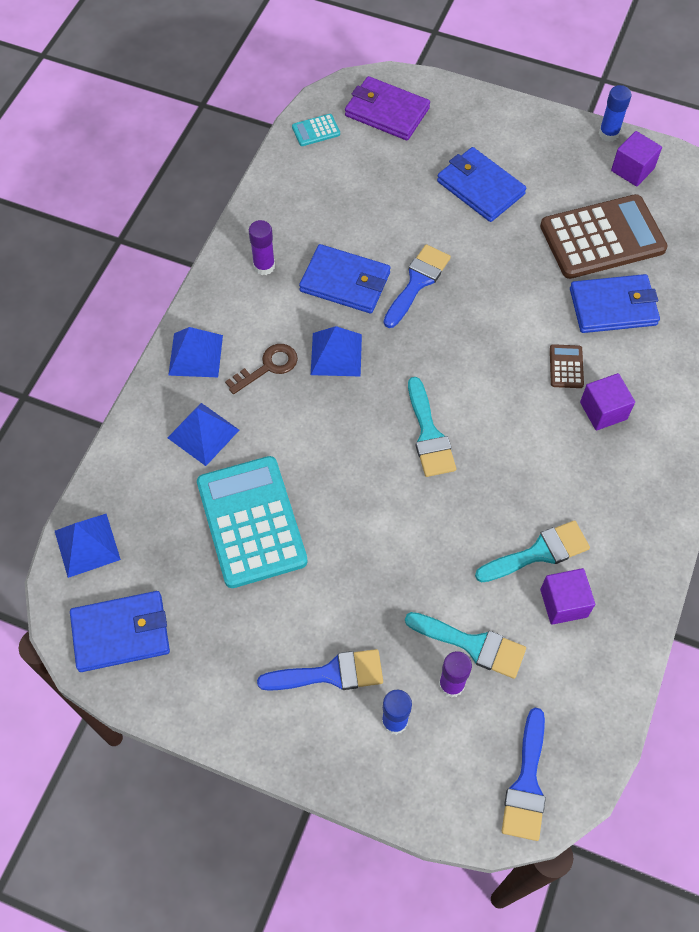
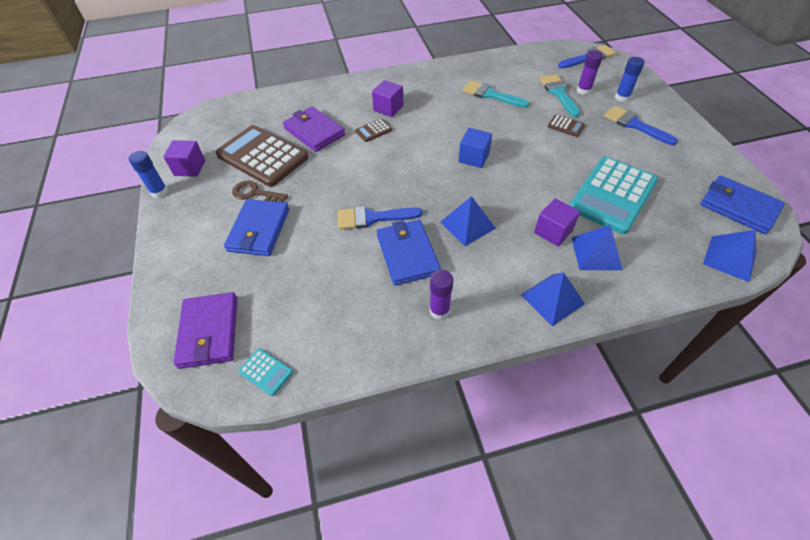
camera: 125 degrees left, 10 degrees down
brown key [225,344,298,394] -> brown key moved to [232,180,288,202]
turquoise brush [408,377,456,477] -> blue cube [459,128,492,168]
purple cube [540,568,595,625] -> purple cube moved to [534,198,580,246]
blue wallet [570,274,660,333] -> purple wallet [283,106,345,152]
none -> brown calculator [548,114,585,137]

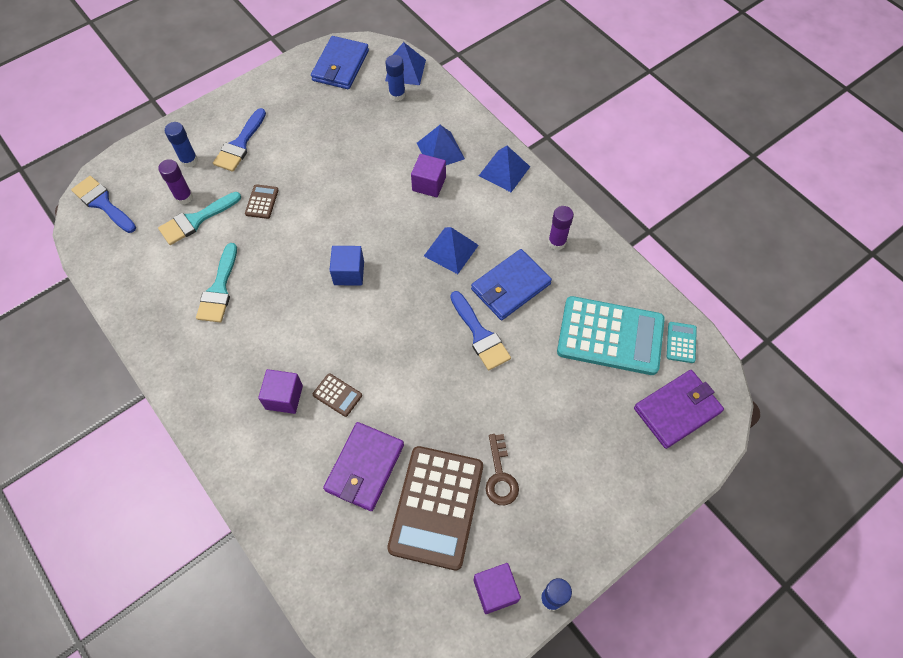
camera: 115 degrees left, 10 degrees up
blue wallet [224,199,289,256] -> none
turquoise calculator [569,157,658,234] -> turquoise calculator moved to [557,296,665,375]
none -> blue glue stick [385,55,406,101]

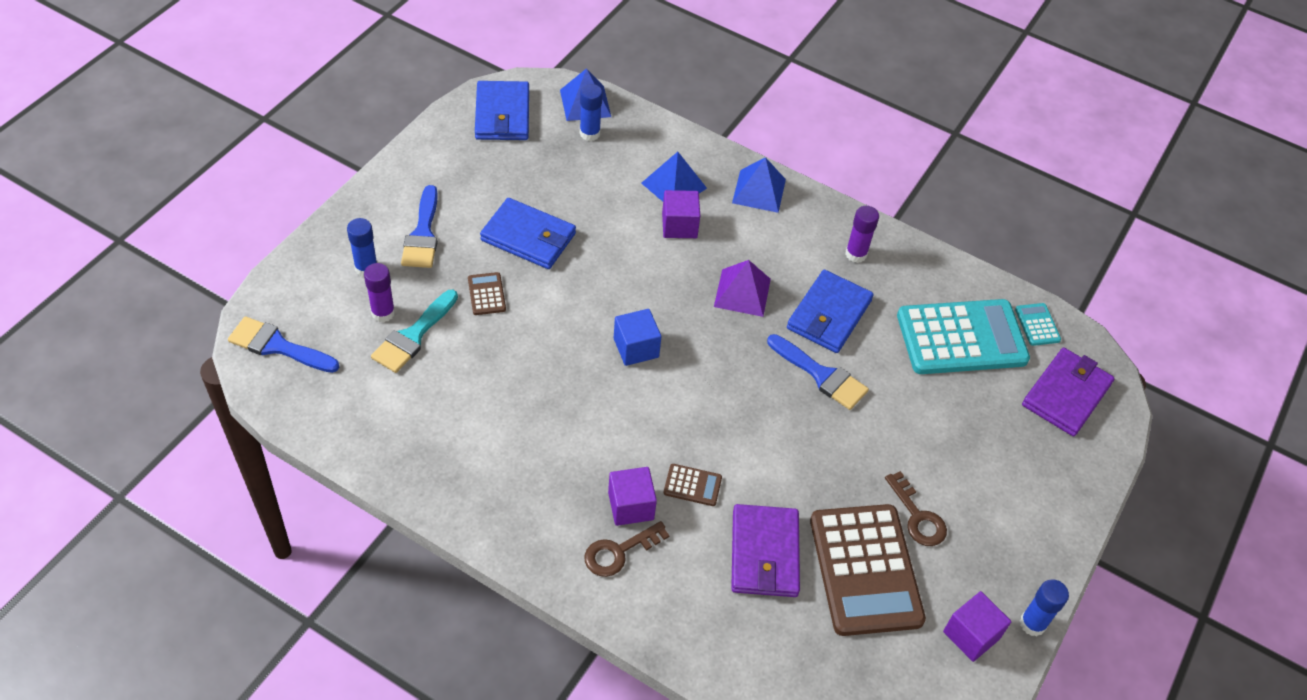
camera: 25 degrees left, 10 degrees down
turquoise brush [196,243,237,322] -> none
blue pyramid [424,227,479,274] -> purple pyramid [714,260,771,317]
none -> blue wallet [480,198,576,269]
none -> brown key [584,521,670,577]

